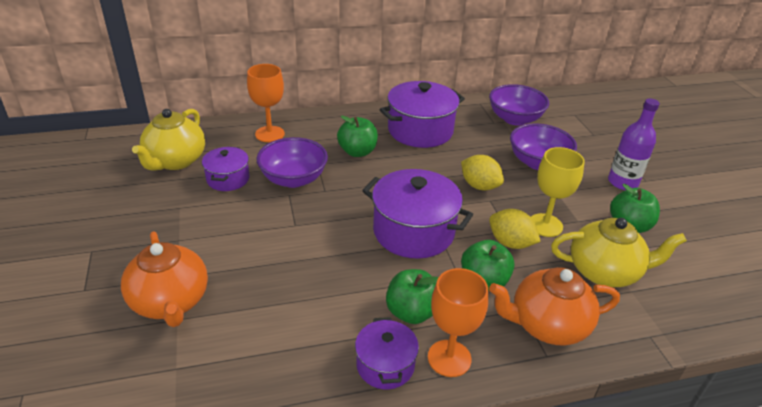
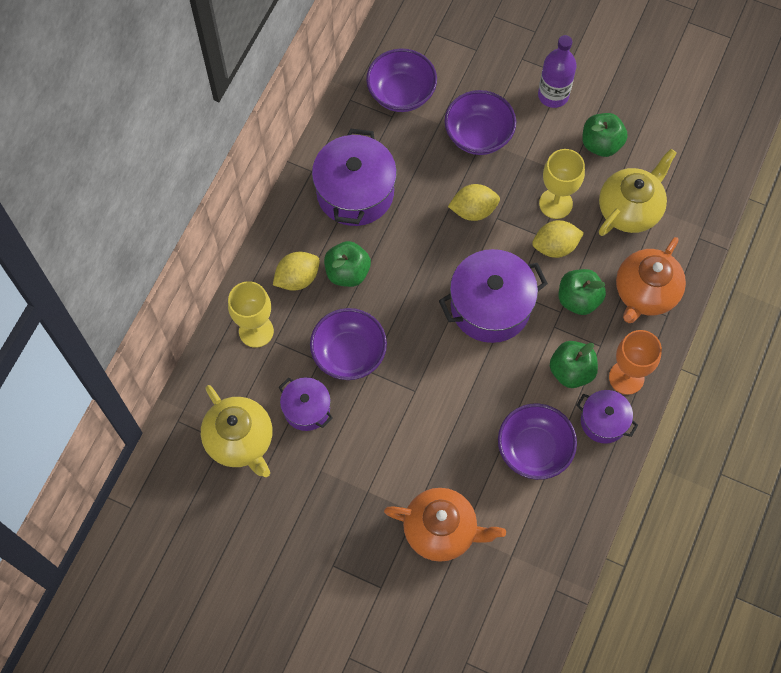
camera: 50 degrees left, 30 degrees up
orange goblet [247,64,285,142] -> yellow goblet [228,281,274,348]
none -> yellow lemon [273,252,320,291]
none -> purple bowl [498,403,577,480]

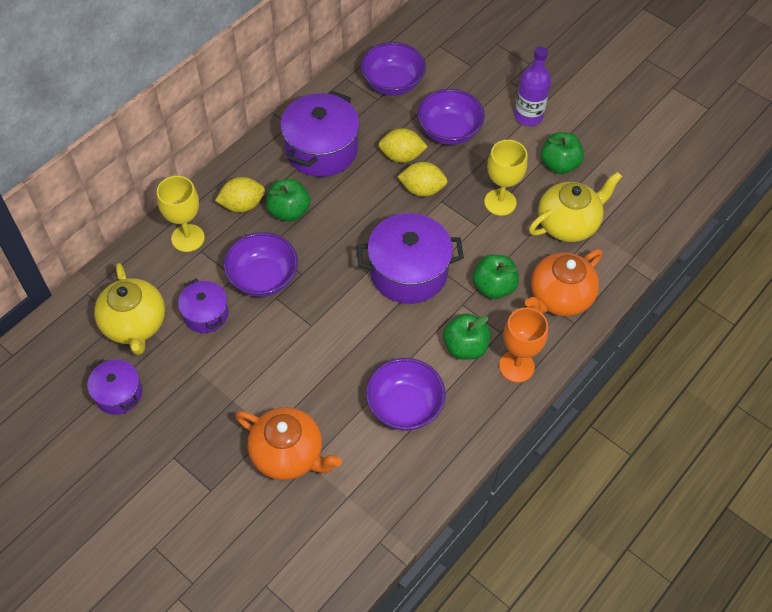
camera: 15 degrees right, 10 degrees down
yellow lemon [532,220,584,258] -> yellow lemon moved to [378,128,428,163]
purple pot [576,390,638,444] -> purple pot moved to [87,359,142,415]

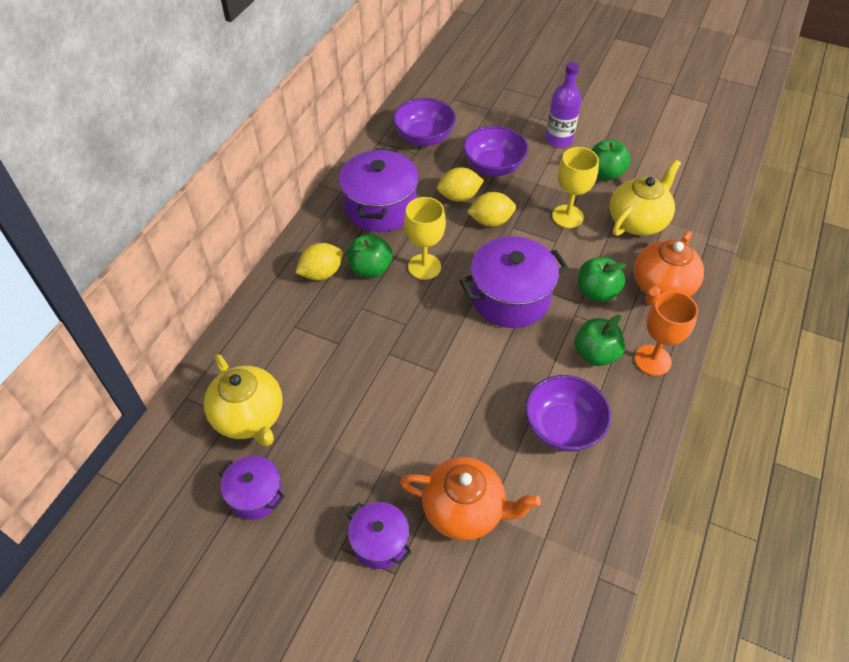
camera: 15 degrees left, 5 degrees down
yellow goblet [157,176,205,252] -> yellow goblet moved to [404,197,446,280]
purple pot [178,279,228,333] -> purple pot moved to [347,502,412,569]
purple bowl [224,232,298,297] -> none

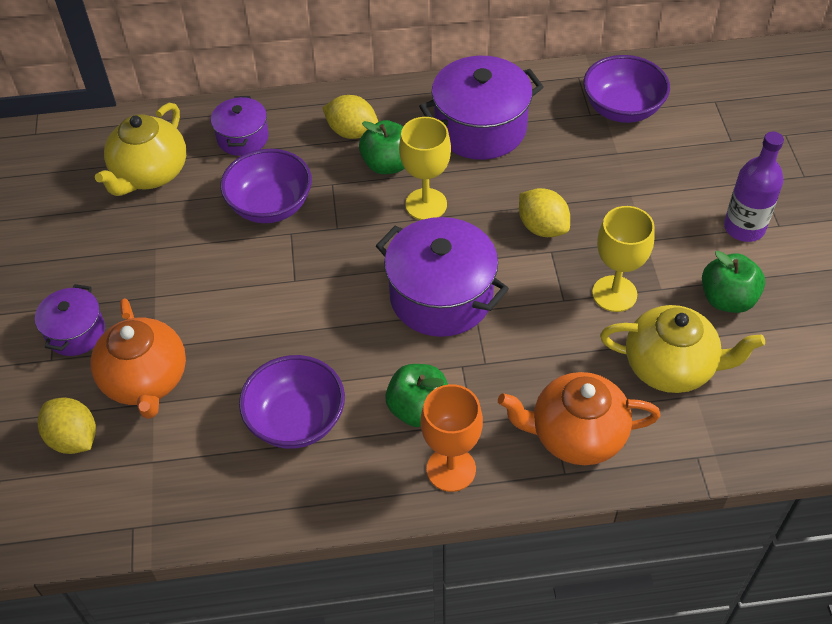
camera: 60 degrees right, 0 degrees up
purple pot [218,456,285,520] -> purple pot moved to [211,96,269,156]
yellow lemon [437,167,484,202] -> yellow lemon moved to [37,397,96,454]
purple bowl [463,126,529,176] -> purple bowl moved to [220,149,312,223]
green apple [578,257,627,302] -> none

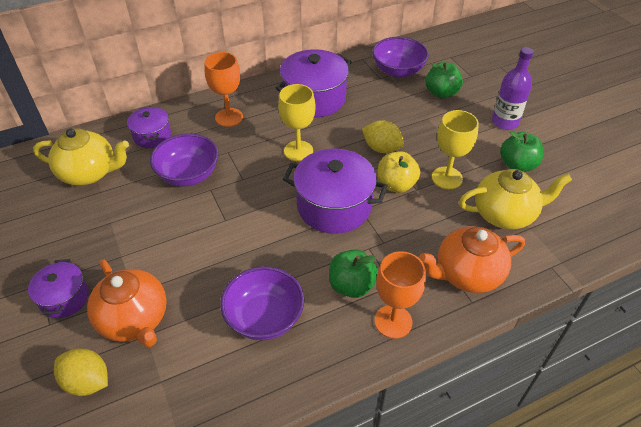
camera: 20 degrees left, 5 degrees down
yellow teapot [95,103,186,196] -> yellow teapot turned 90 degrees counterclockwise [33,129,129,185]
yellow lemon [322,95,378,139] -> orange goblet [205,52,243,127]
green apple [359,120,405,174] -> green apple moved to [425,62,463,99]
none -> yellow apple [378,151,420,193]

